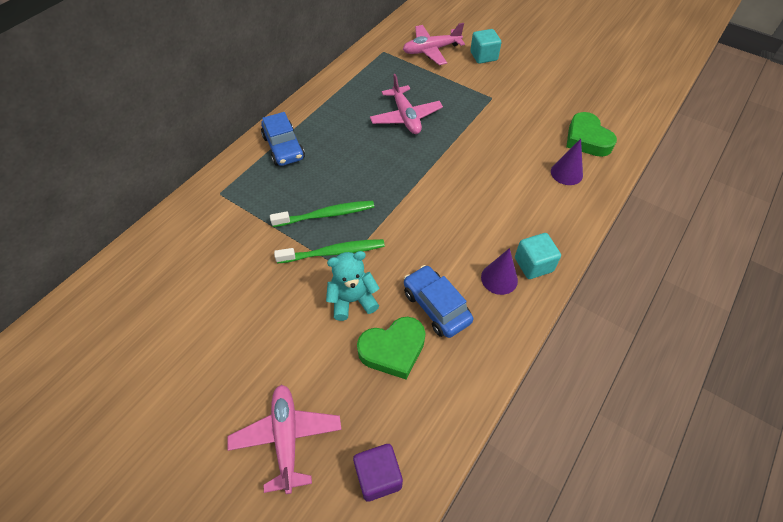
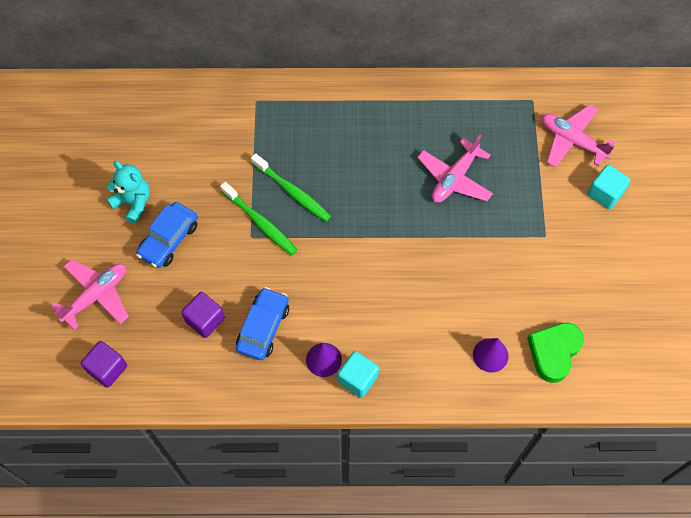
camera: 55 degrees right, 10 degrees up
blue car [261,112,305,166] -> blue car moved to [136,202,198,268]
turquoise teddy bear [326,251,379,321] -> turquoise teddy bear moved to [106,161,150,224]
green heart [357,317,426,379] -> purple cube [181,292,225,338]

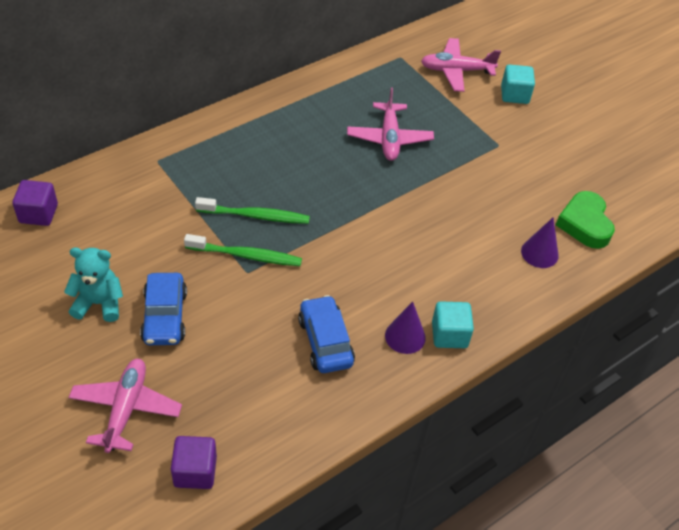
camera: 40 degrees left, 15 degrees down
purple cube [181,292,225,338] -> purple cube moved to [13,180,58,226]

